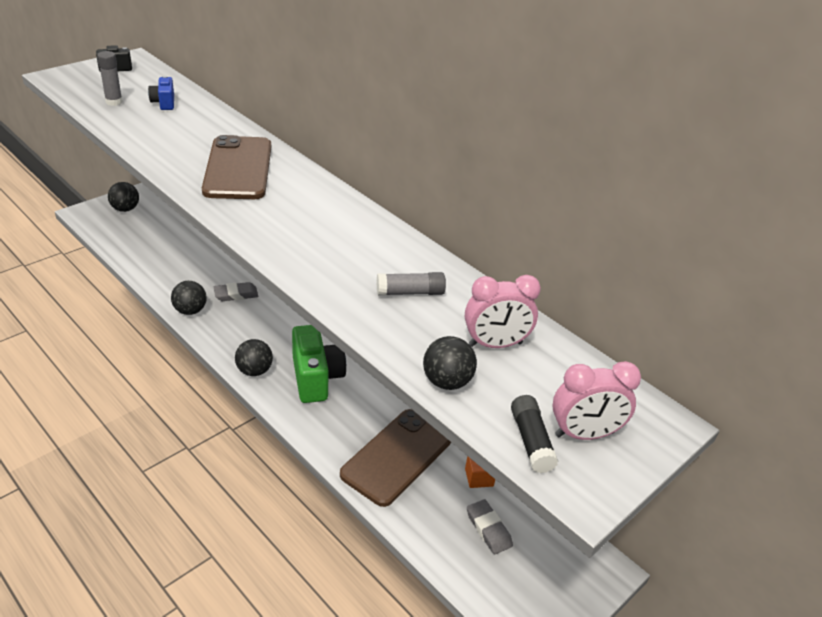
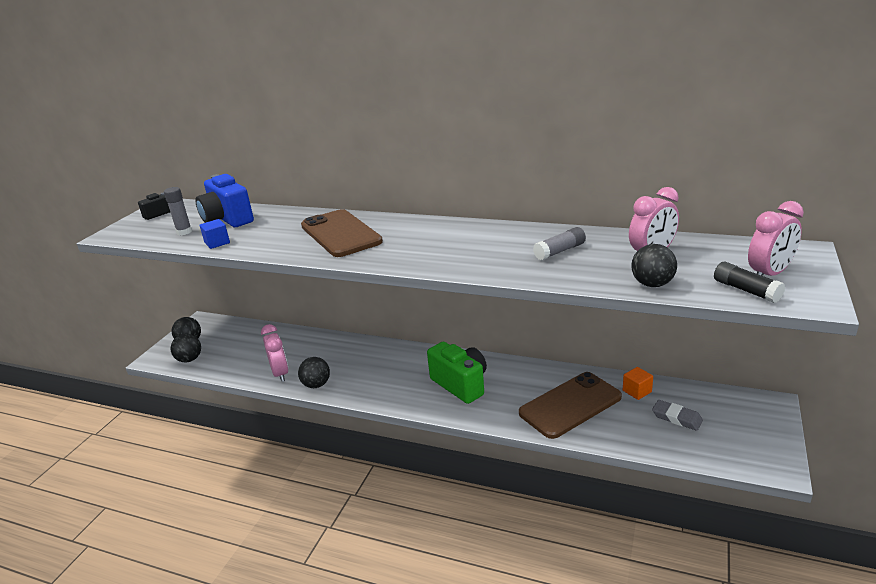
camera: 20 degrees left, 10 degrees down
blue camera [148,76,174,110] -> blue camera [195,174,254,227], size x1.95
grey eraser [214,282,258,301] -> none
black ball [235,339,273,376] -> black ball moved to [171,334,201,362]
brown phone [340,409,451,507] -> brown phone turned 45 degrees clockwise [519,372,622,439]
none -> blue cube [200,219,230,249]
none -> pink clock [261,324,288,382]

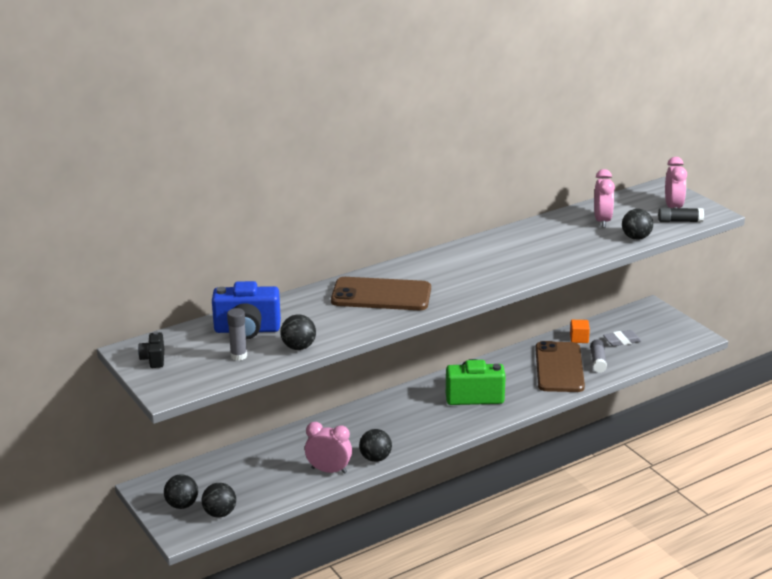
camera: 55 degrees left, 0 degrees up
blue cube [200,219,230,249] -> black ball [280,314,316,350]
grey glue stick [533,227,586,260] -> grey glue stick moved to [590,339,607,373]

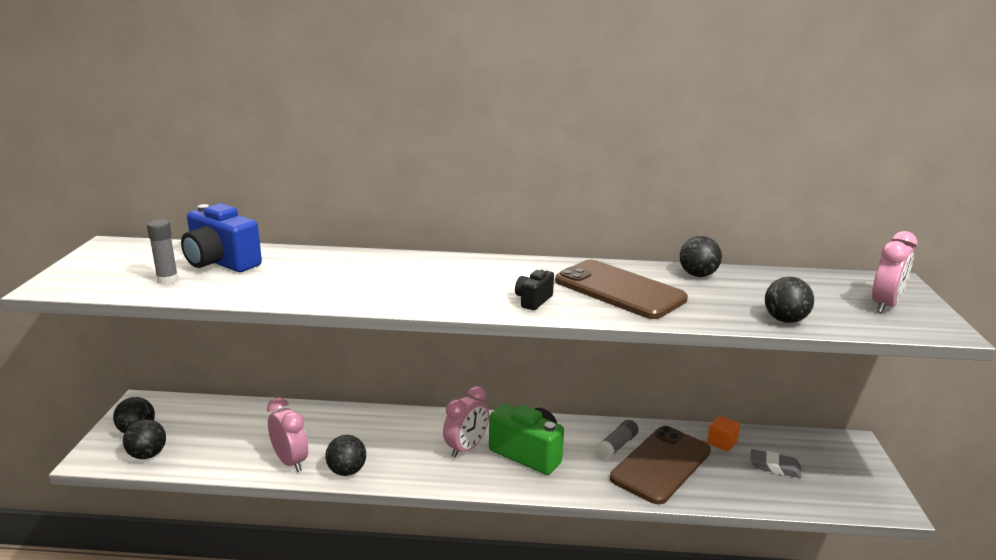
camera: 35 degrees right, 5 degrees down
black camera [138,331,164,368] -> black camera moved to [515,269,554,310]
black ball [280,314,316,350] -> black ball moved to [680,236,722,277]
brown phone [331,277,431,310] -> brown phone moved to [555,260,688,319]
grey glue stick [590,339,607,373] -> grey glue stick moved to [596,420,639,460]
pink clock [594,169,615,228] -> pink clock moved to [443,386,489,458]
black glue stick [658,208,704,222] -> none

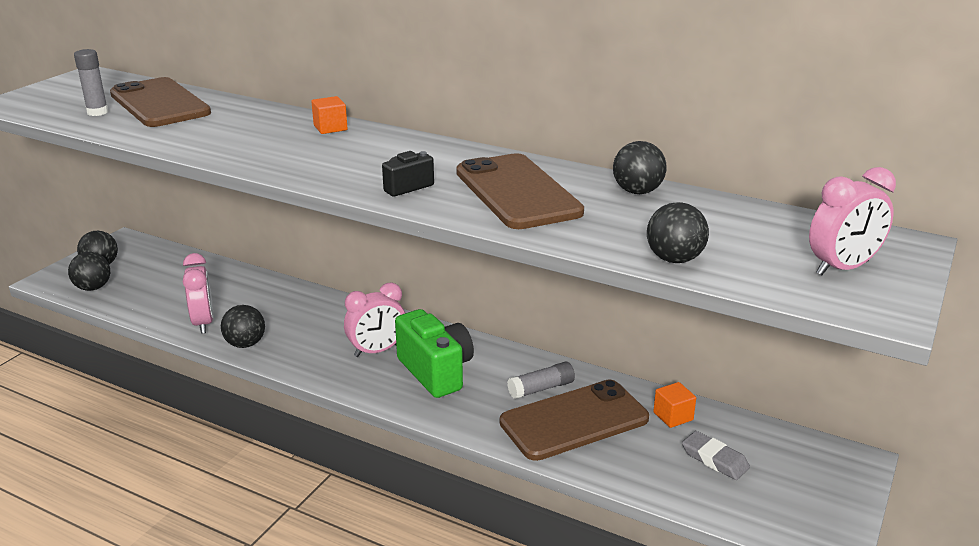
camera: 25 degrees right, 5 degrees up
blue camera [181,203,262,272] -> brown phone [110,77,211,127]
none -> orange cube [311,96,348,134]

